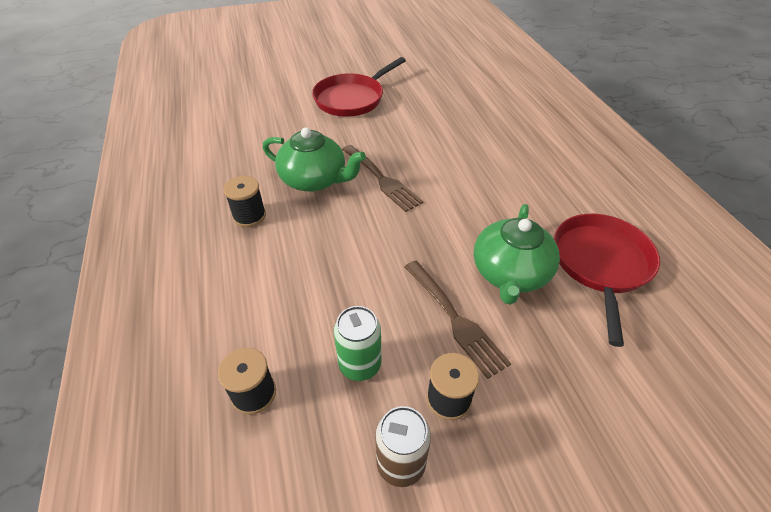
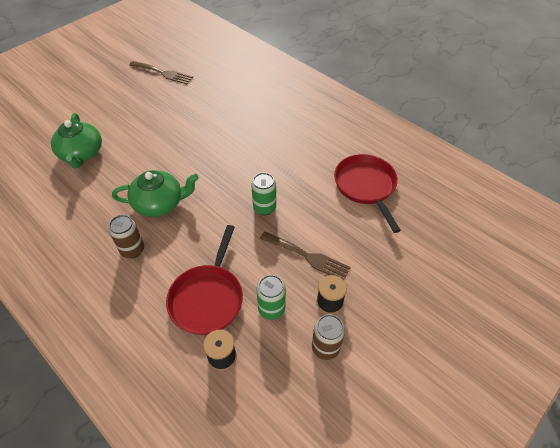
camera: 30 degrees left, 5 degrees up
black spool [223,176,266,227] -> brown can [109,215,144,258]
red pan [312,57,406,117] -> red pan moved to [166,225,243,335]
brown fork [342,145,423,212] -> brown fork moved to [129,61,193,84]
green teapot [474,204,560,305] -> green teapot moved to [51,113,102,168]
none -> green can [251,172,276,215]

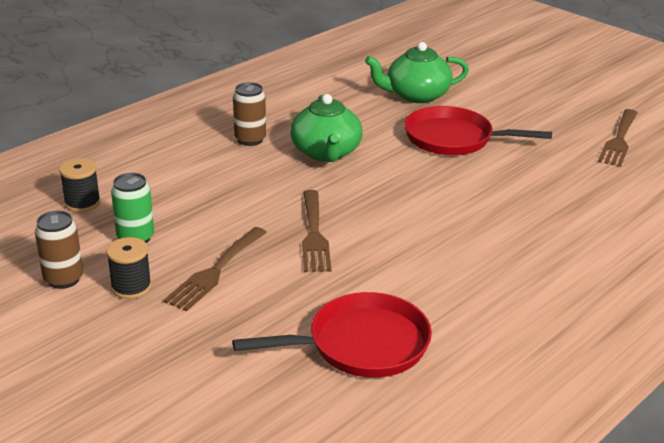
camera: 90 degrees right, 20 degrees down
red pan [166,225,243,335] -> red pan moved to [404,106,552,155]
green can [251,172,276,215] -> brown fork [302,190,331,272]

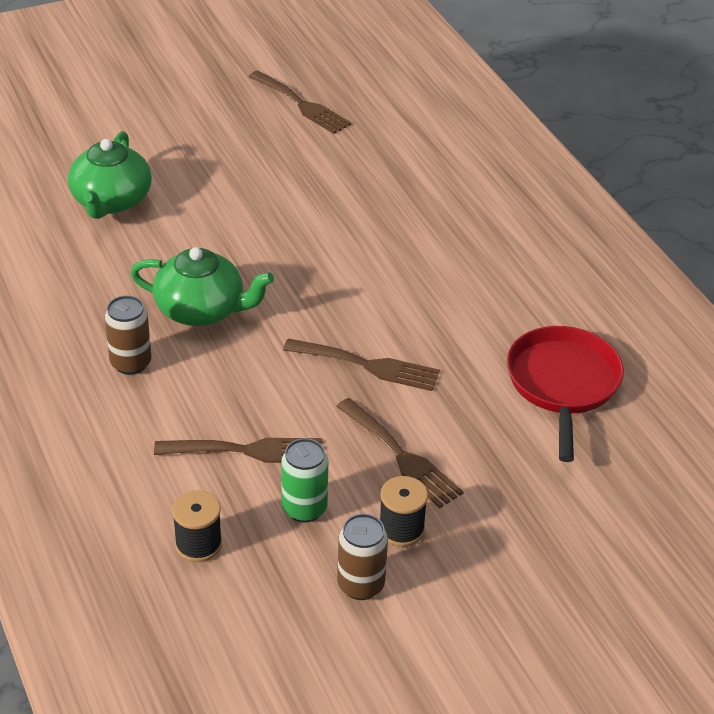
camera: 70 degrees left, 10 degrees up
red pan [404,106,552,155] -> none
none -> brown fork [154,438,323,463]

